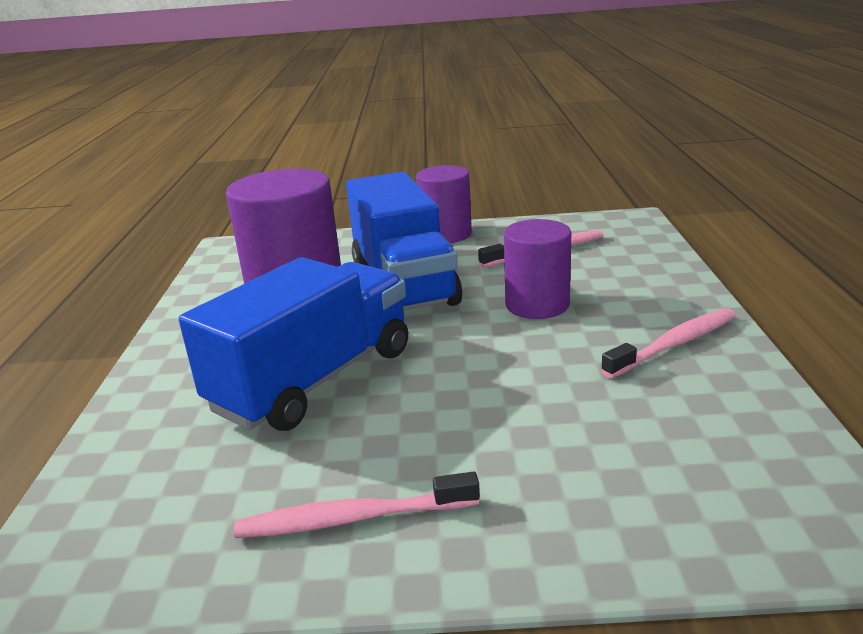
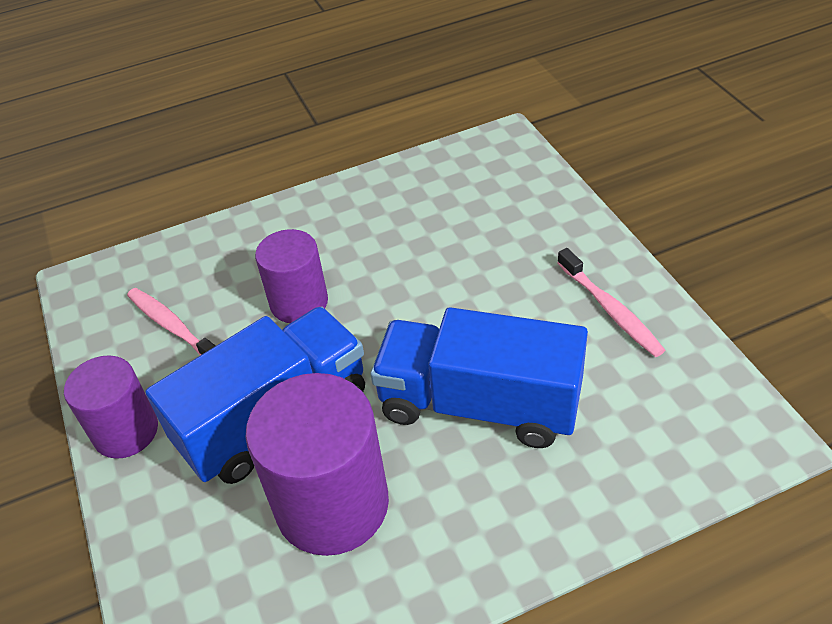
camera: 110 degrees left, 20 degrees up
pink toothbrush [601,309,736,378] -> none

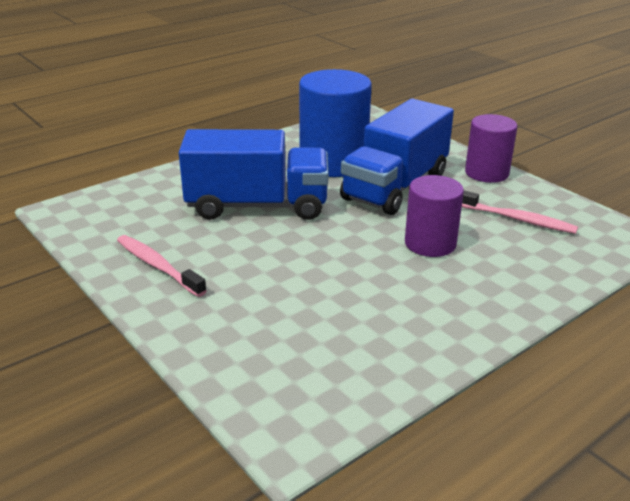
camera: 160 degrees right, 15 degrees down
purple cylinder [245,373,389,556] -> blue cylinder [299,69,372,177]

